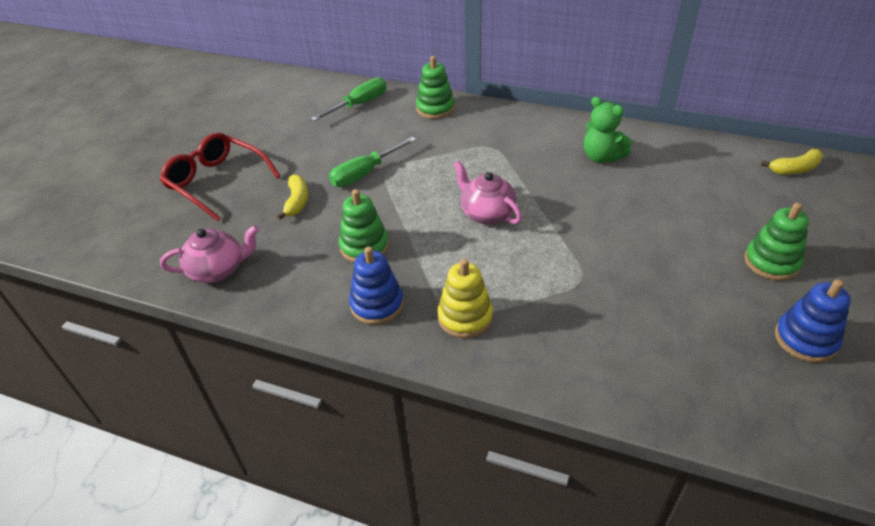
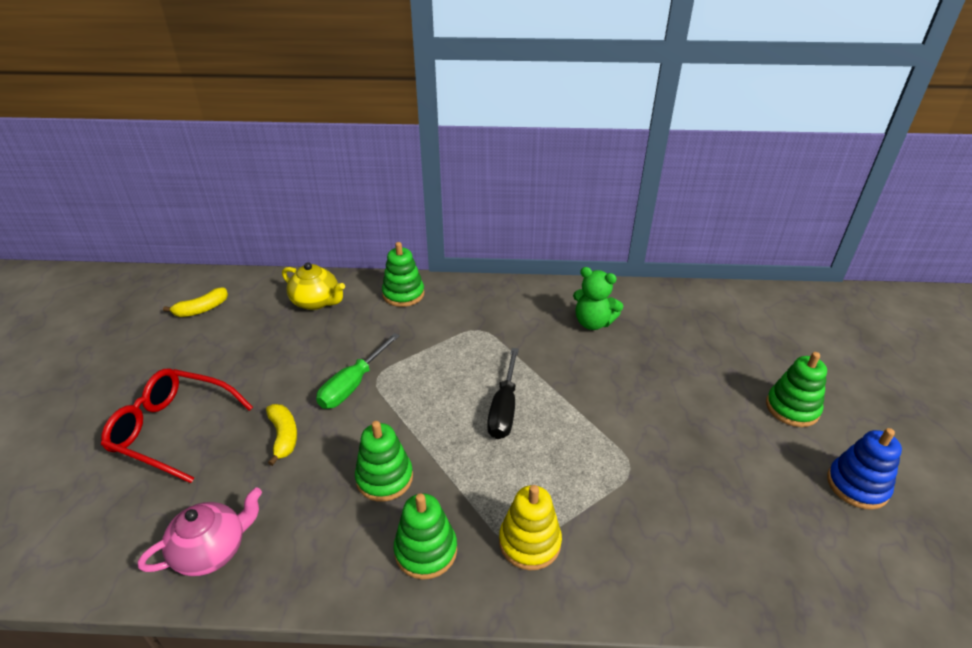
camera: 20 degrees left, 5 degrees down
green screwdriver [311,77,387,121] -> yellow teapot [282,262,345,310]
blue stacking toy [349,247,404,325] -> green stacking toy [394,493,457,580]
pink teapot [454,161,522,224] -> black screwdriver [487,348,519,439]
yellow banana [761,149,823,174] -> yellow banana moved to [163,288,228,317]

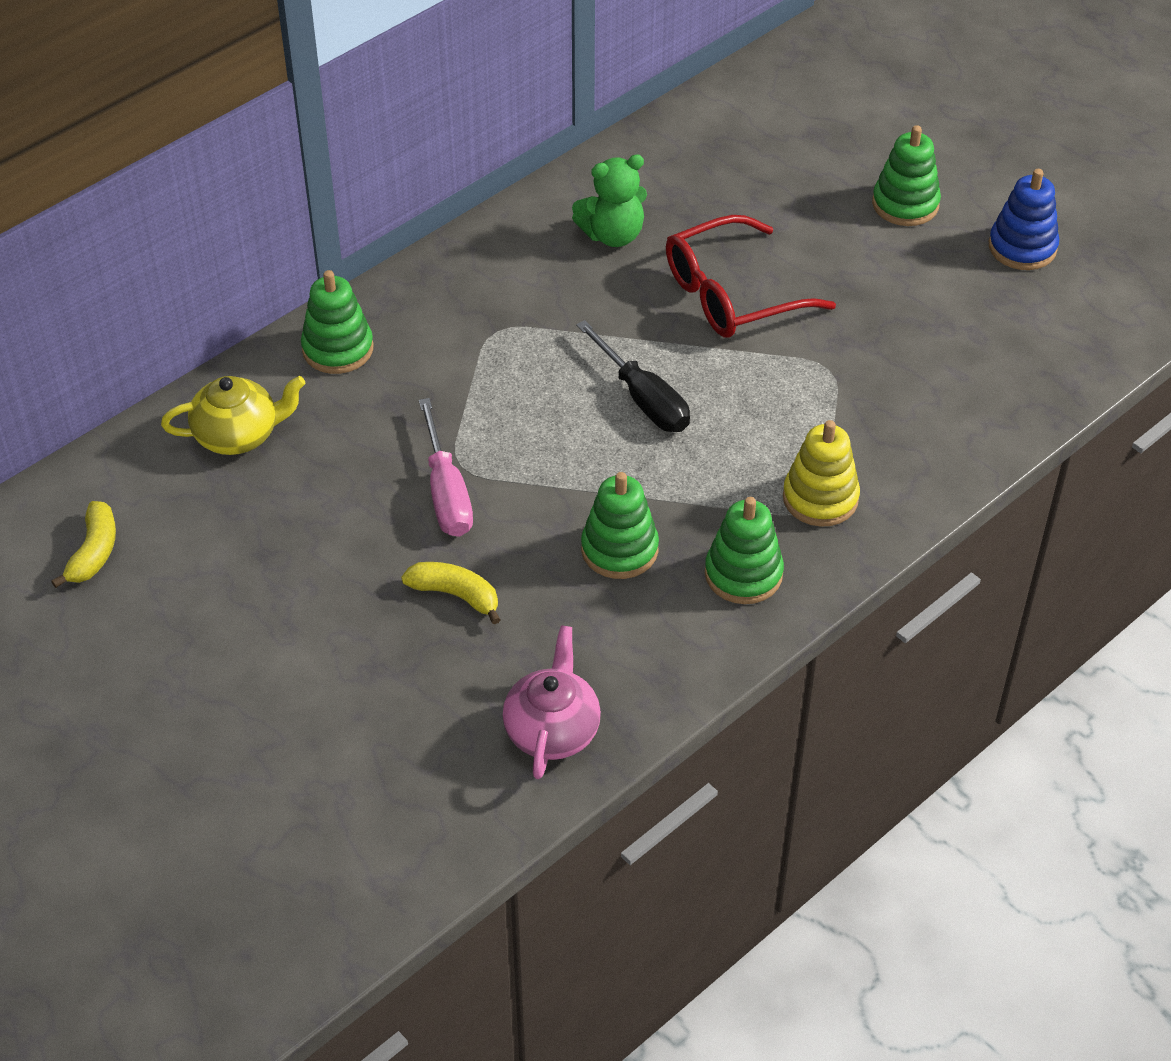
camera: 45 degrees left, 10 degrees up
red glasses [101,369,253,483] -> red glasses moved to [666,215,836,338]
green screwdriver [316,333,400,409] -> pink screwdriver [419,398,473,537]

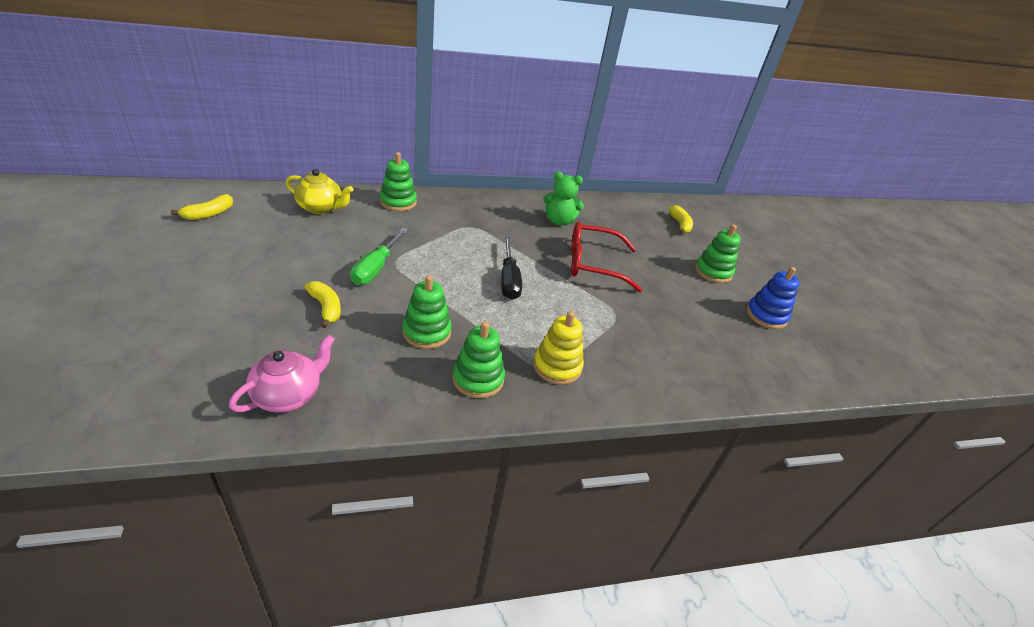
camera: 25 degrees right, 10 degrees down
pink screwdriver [419,398,473,537] -> green screwdriver [350,228,408,285]
none -> yellow banana [669,205,693,234]

